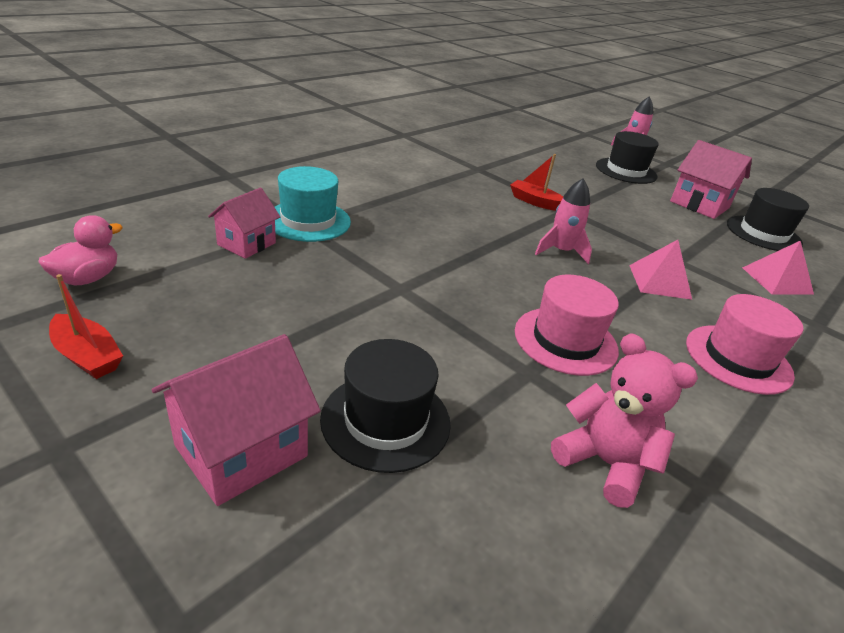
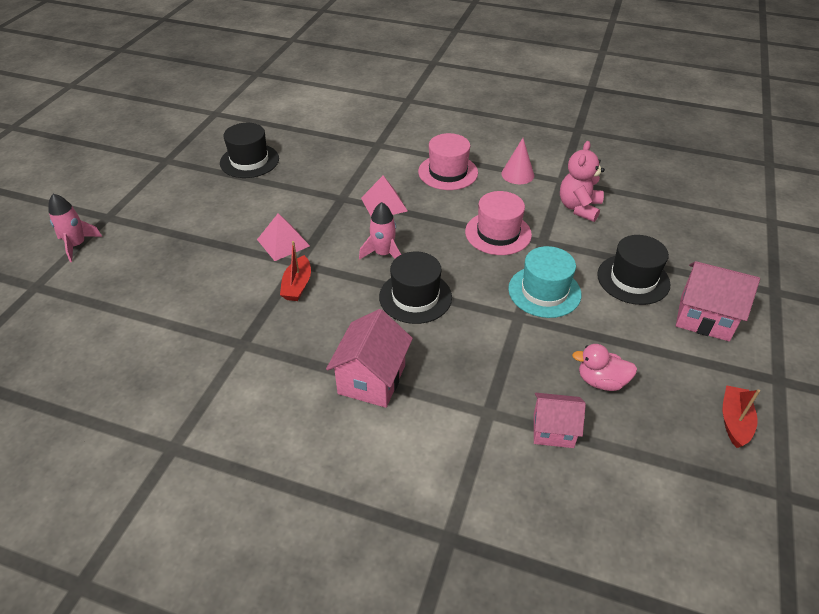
camera: 110 degrees left, 10 degrees up
pink duck [38,215,123,285] -> pink duck moved to [572,344,637,391]
turquoise hat [275,166,351,242] -> turquoise hat moved to [508,246,581,318]
black hat [596,131,659,184] -> black hat moved to [379,252,452,324]
pink house [670,140,752,219] -> pink house moved to [326,309,413,408]
pink pyramid [742,241,814,295] -> pink pyramid moved to [257,213,310,261]
none -> pink cone [501,138,534,184]

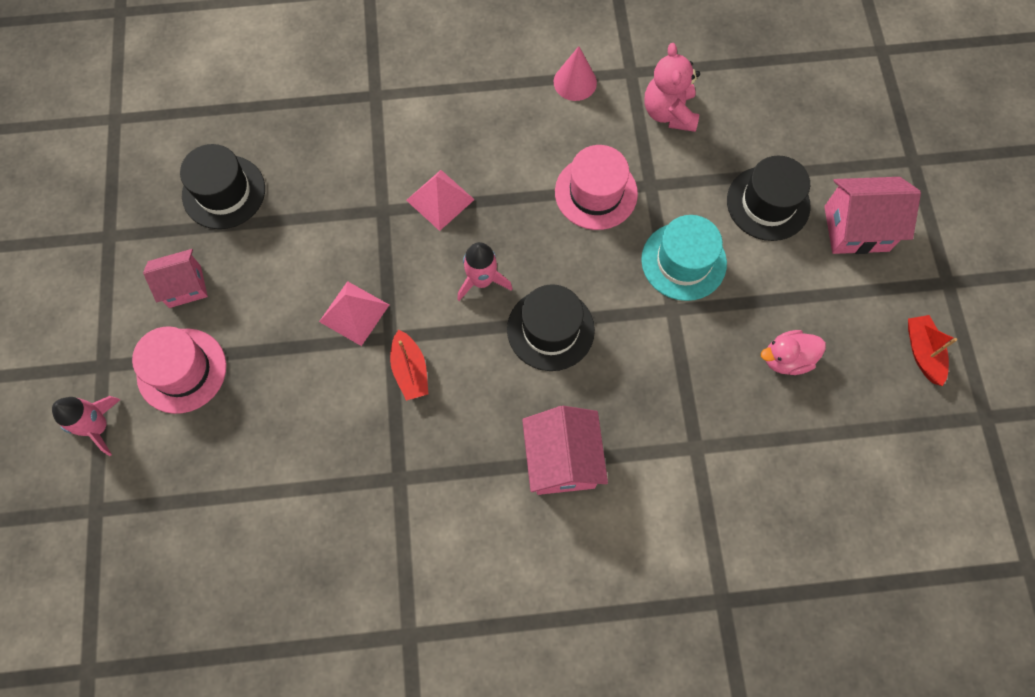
camera: 25 degrees left, 25 degrees up
pink hat [418,133,478,190] -> pink hat moved to [132,326,226,414]
pink house [534,393,586,448] -> pink house moved to [143,249,208,308]

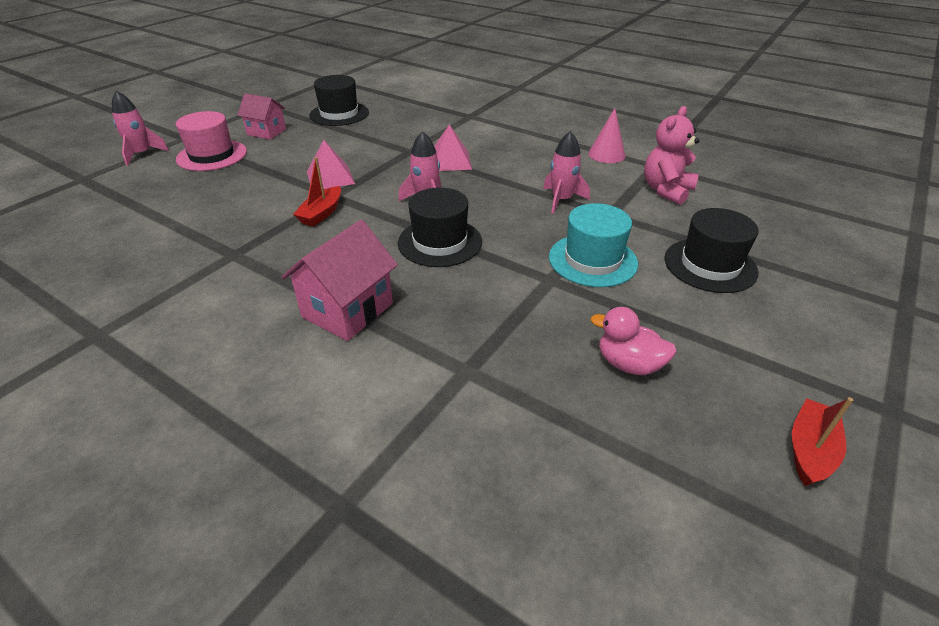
camera: 40 degrees right, 30 degrees down
pink hat [555,145,638,230] -> pink rocket [543,131,590,214]
pink house [824,177,921,254] -> none

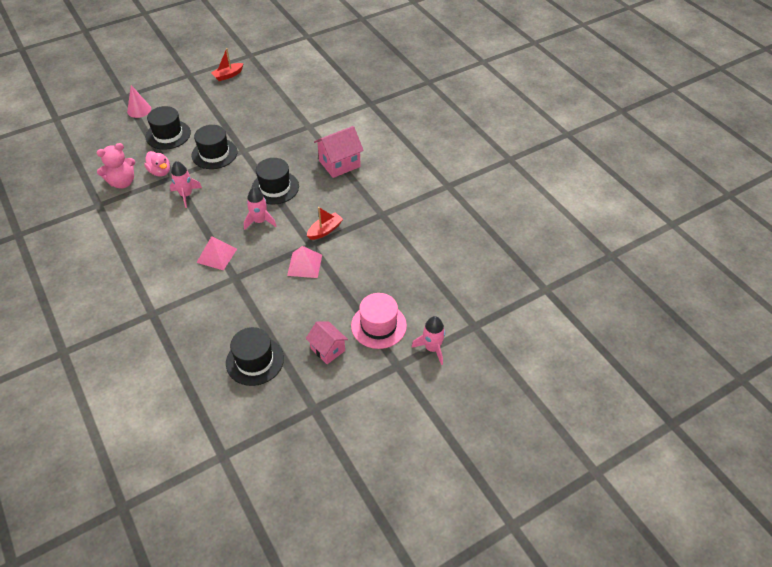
camera: 155 degrees left, 10 degrees up
turquoise hat [549,203,638,287] -> black hat [192,125,237,169]
pink cone [588,108,625,163] -> pink cone moved to [127,85,151,118]
pink duck [591,307,677,375] -> pink duck moved to [144,151,170,177]

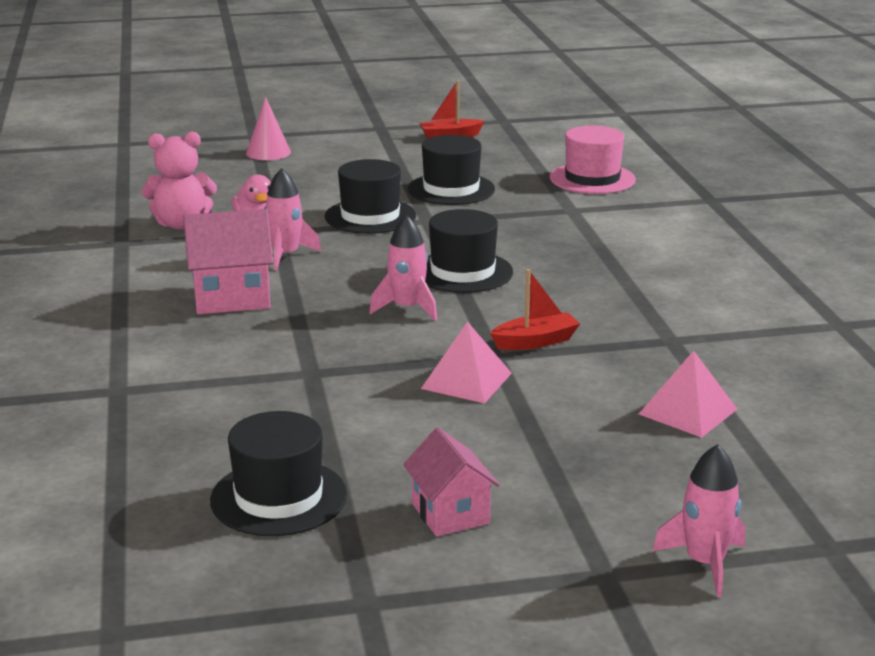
camera: 20 degrees right, 25 degrees down
black hat [146,106,191,150] -> black hat moved to [408,135,495,205]
pink pyramid [196,236,237,271] -> pink pyramid moved to [639,351,737,438]
pink house [314,126,364,178] -> pink house moved to [183,209,273,314]
pink hat [351,293,407,349] -> pink hat moved to [550,125,636,194]

